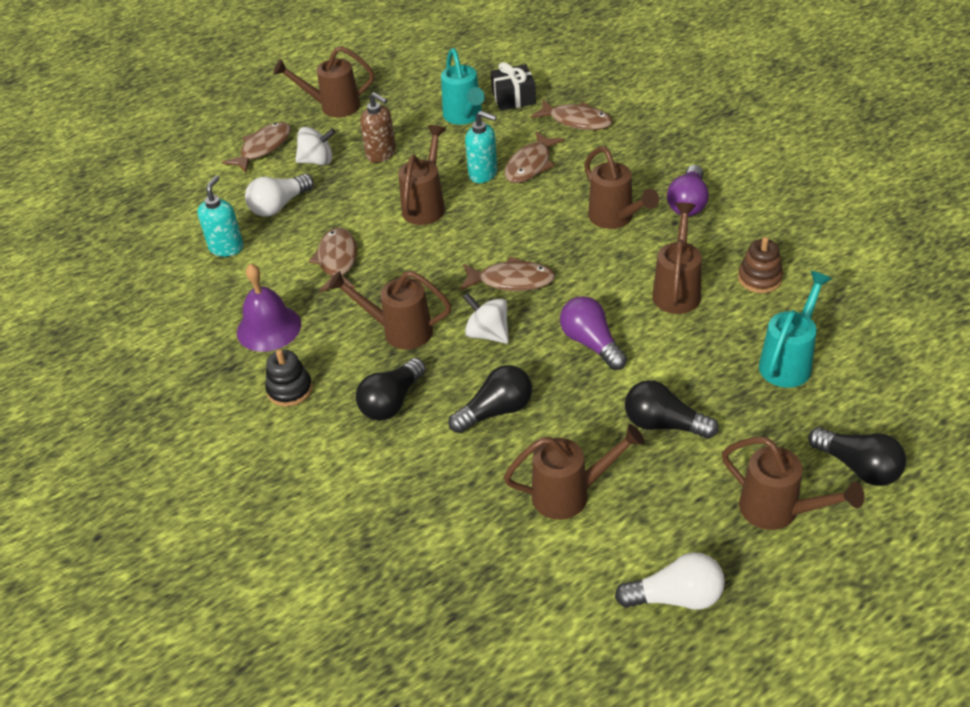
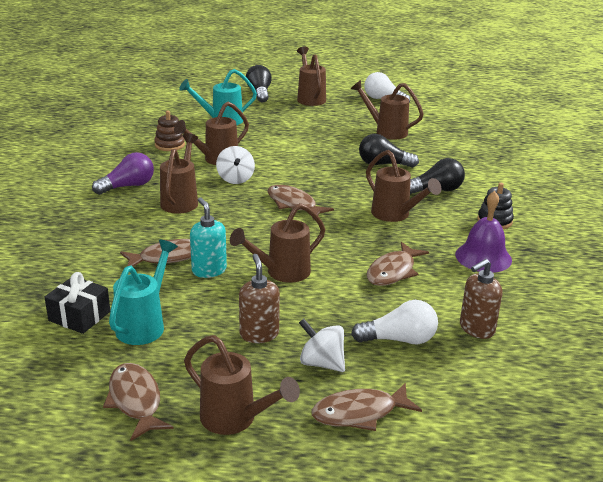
camera: 145 degrees left, 15 degrees down
turquoise soap dispenser [197,175,244,257] -> brown soap dispenser [460,259,503,339]
white spinning top [463,293,509,344] -> white spinning top moved to [216,146,255,184]
brown fish [531,99,613,130] -> brown fish moved to [103,363,174,441]
purple light bulb [560,296,627,370] -> none
black light bulb [625,380,719,439] -> none

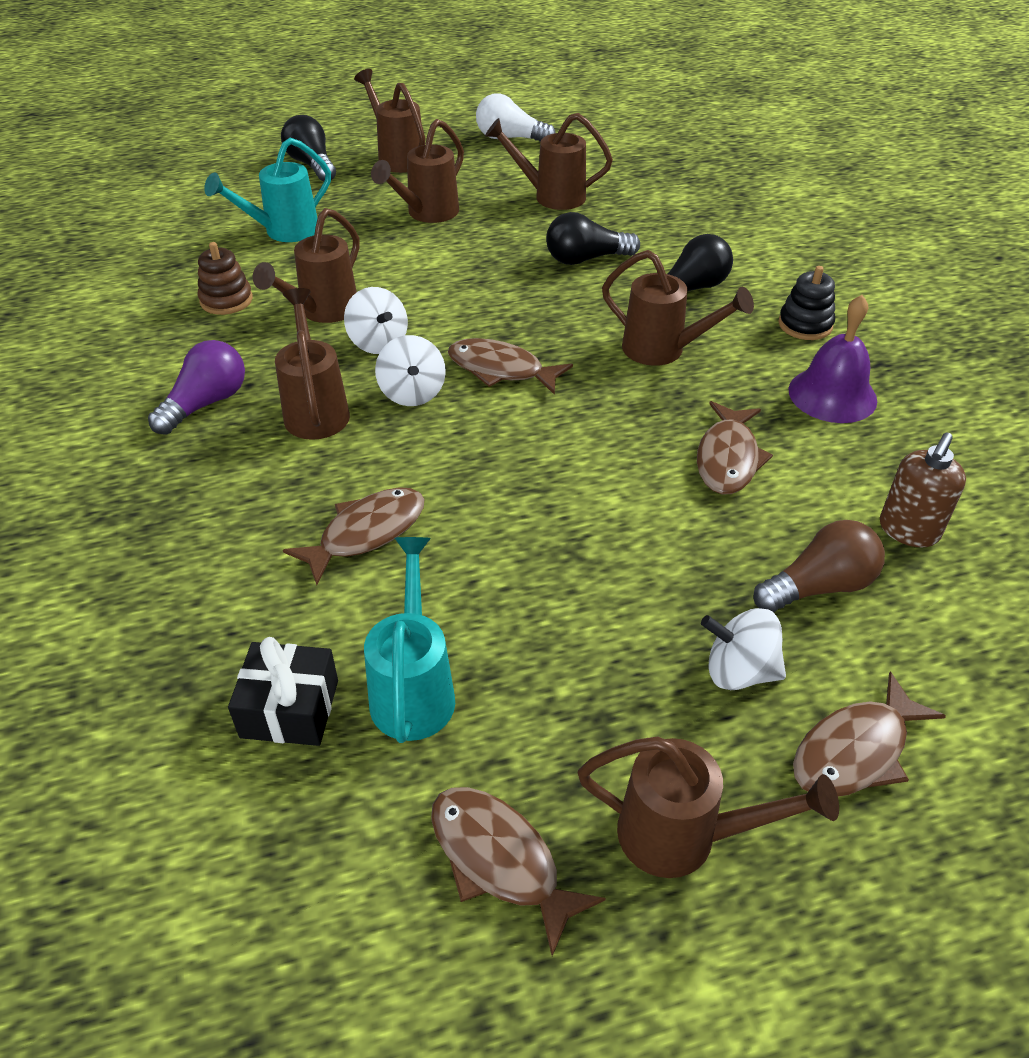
camera: 20 degrees left, 15 degrees up
turquoise soap dispenser [190,197,227,278] -> none
brown watering can [230,203,325,283] -> brown watering can moved to [371,119,464,223]
brown soap dispenser [239,254,280,343] -> none
white light bulb [351,300,438,344] -> brown light bulb [753,520,885,612]
none -> white spinning top [375,335,446,406]

